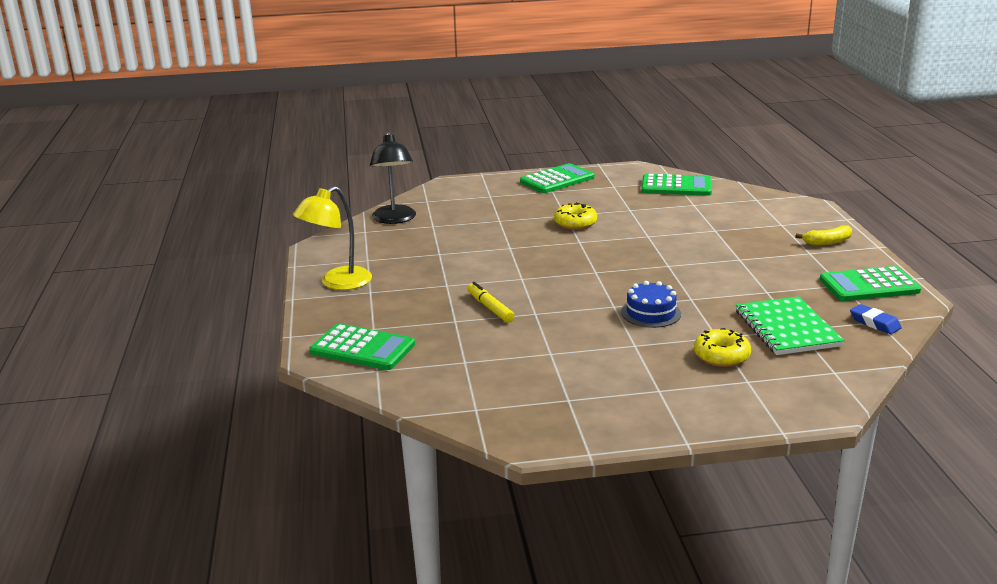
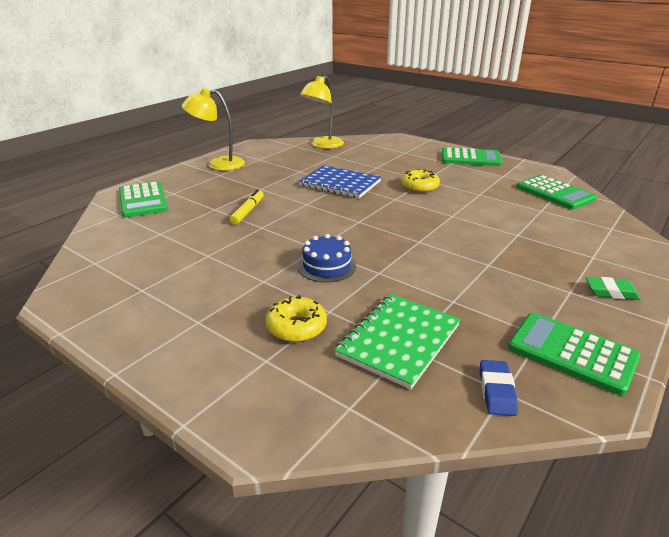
camera: 45 degrees right, 5 degrees up
black lamp [370,132,416,224] -> yellow lamp [300,76,344,149]
yellow banana [795,226,852,245] -> green eraser [586,277,641,300]
none -> blue notebook [299,165,381,198]

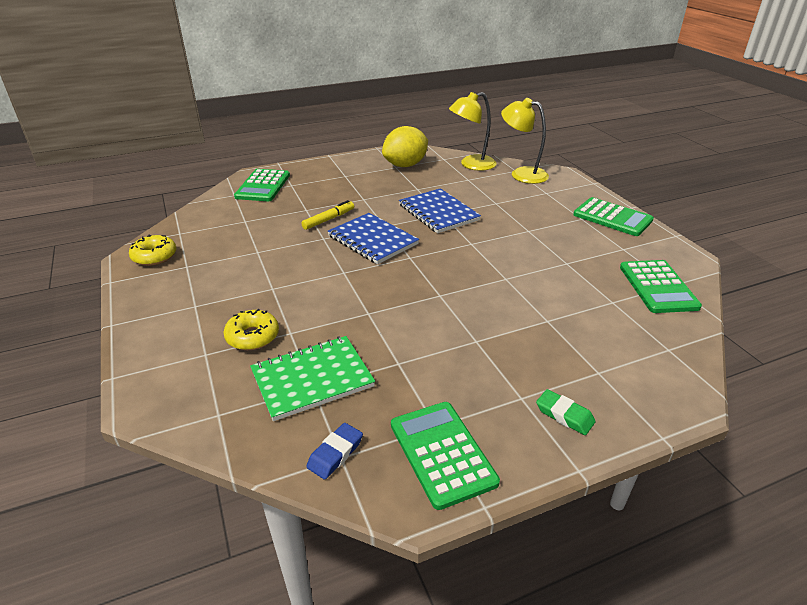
camera: 30 degrees right, 5 degrees up
yellow lamp [182,88,245,171] -> yellow lamp moved to [501,98,549,184]
blue cake [298,234,356,282] -> none
yellow donut [401,169,440,193] -> yellow donut moved to [129,234,176,266]
none -> blue notebook [328,213,419,264]
none -> yellow lemon [382,126,428,167]

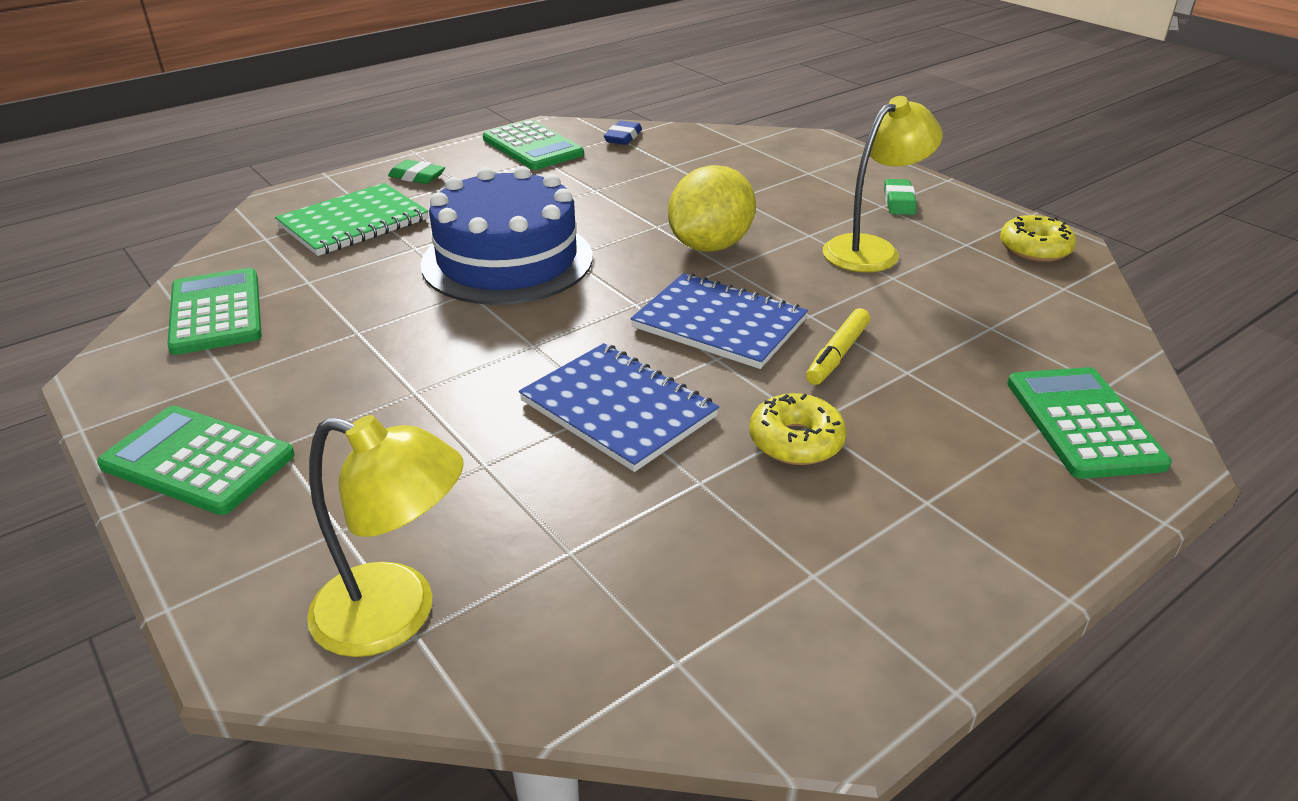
camera: 165 degrees right, 0 degrees up
yellow donut [223,309,279,350] -> yellow donut moved to [749,393,847,465]
green notebook [250,336,375,421] -> green notebook moved to [275,183,428,256]
yellow lemon [382,126,428,167] -> yellow lemon moved to [668,165,756,252]
yellow lamp [449,92,497,171] -> yellow lamp moved to [823,96,943,272]
none -> blue cake [421,166,592,305]
none -> green eraser [884,179,917,215]

